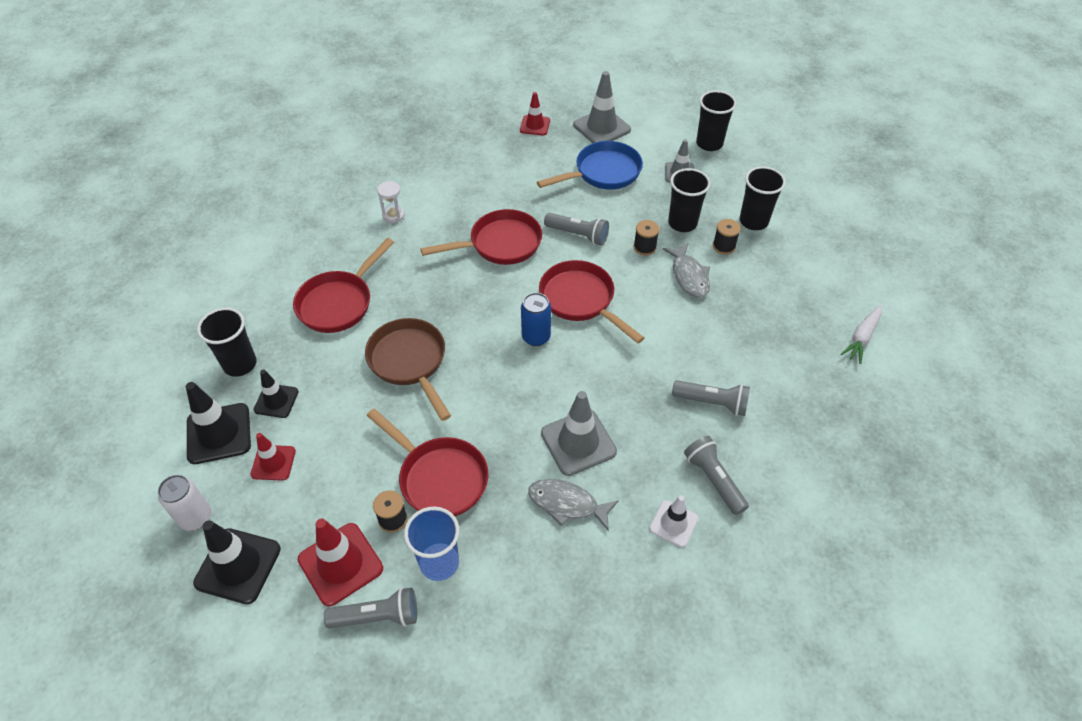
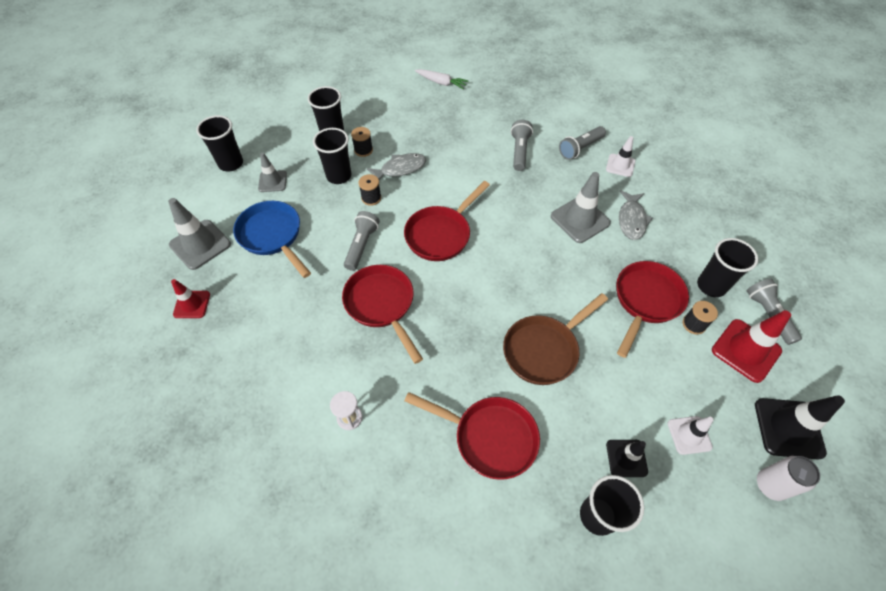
camera: 100 degrees left, 5 degrees up
black traffic cone [186,382,251,464] -> none
red traffic cone [251,433,296,481] -> white traffic cone [668,416,713,455]
blue cup [404,506,460,581] -> black cup [697,238,758,297]
blue can [521,293,551,346] -> none

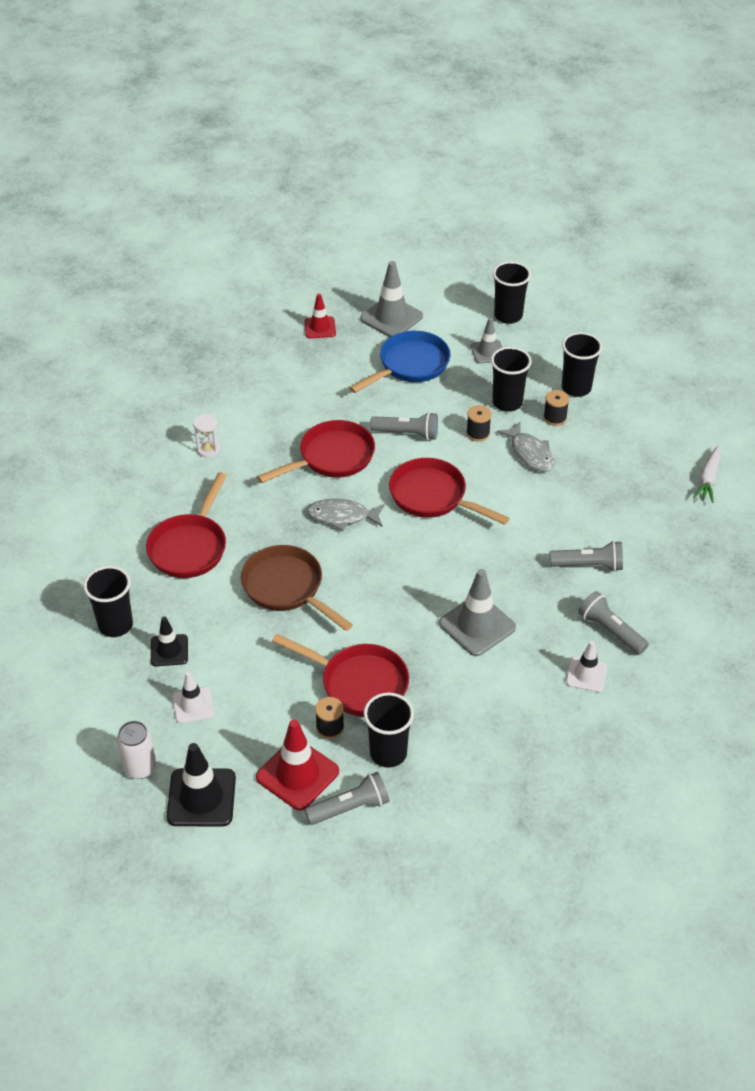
camera: 85 degrees right, 10 degrees down
grey fish [619,190,653,240] -> grey fish moved to [307,499,385,531]

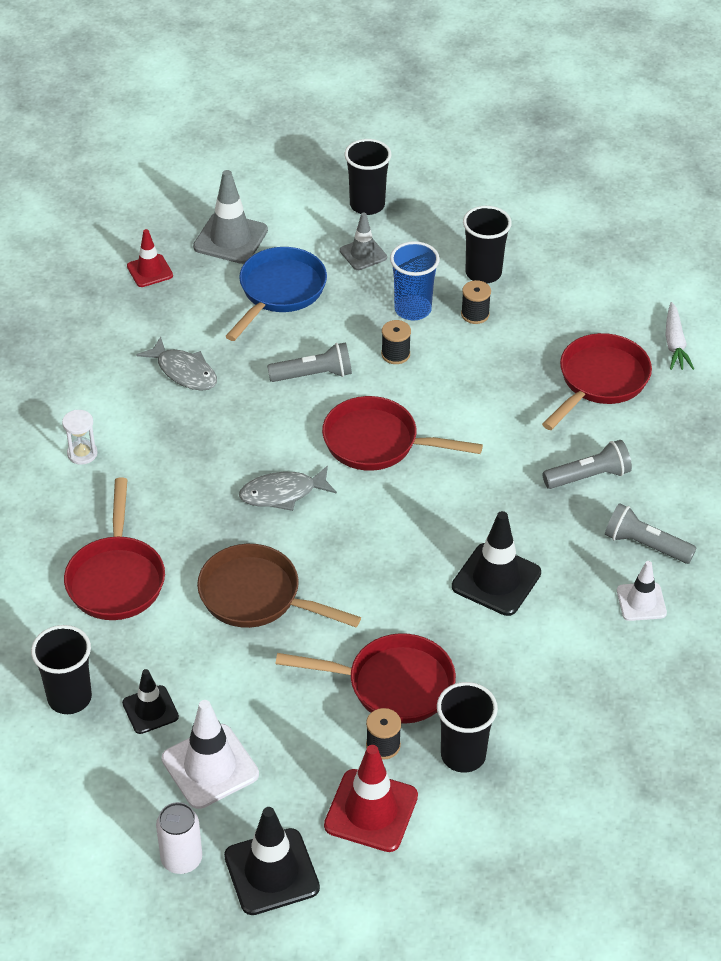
camera: 20 degrees left, 0 degrees up
white traffic cone [173,672,214,723] -> white traffic cone [162,700,259,809], size x1.63
red pan [257,420,375,483] -> red pan moved to [542,333,652,430]
grey flashlight [304,772,389,825] -> none
grey traffic cone [439,569,516,656] -> black traffic cone [452,511,541,616]
black cup [491,347,532,412] -> blue cup [390,241,440,320]
grey fish [497,422,555,472] -> grey fish moved to [137,337,217,391]

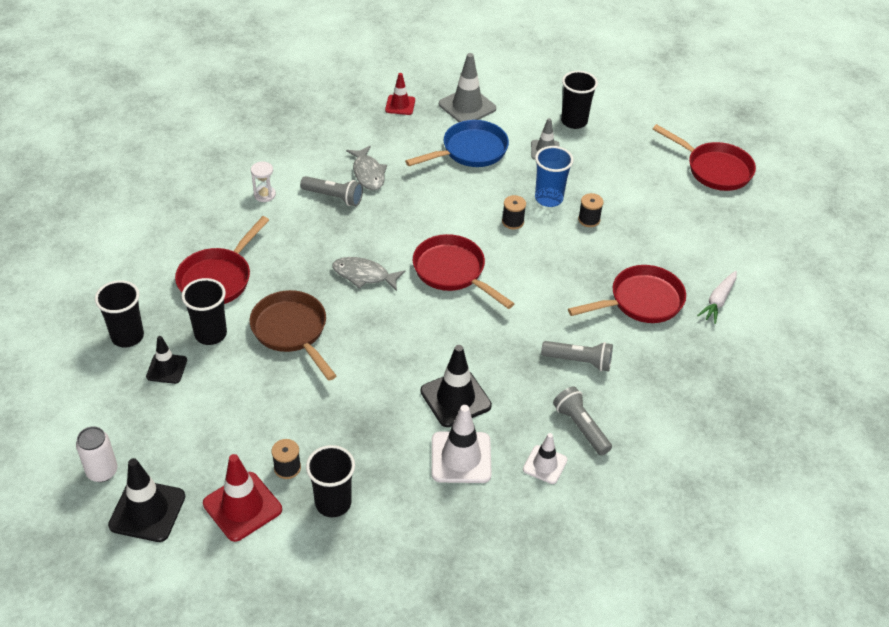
camera: 30 degrees right, 0 degrees up
white traffic cone [162,700,259,809] -> white traffic cone moved to [432,405,492,483]
grey flashlight [267,342,352,382] -> grey flashlight moved to [300,176,363,206]
red pan [276,633,456,724] -> red pan moved to [653,124,756,191]
black cup [463,206,512,283] -> black cup moved to [181,278,227,345]

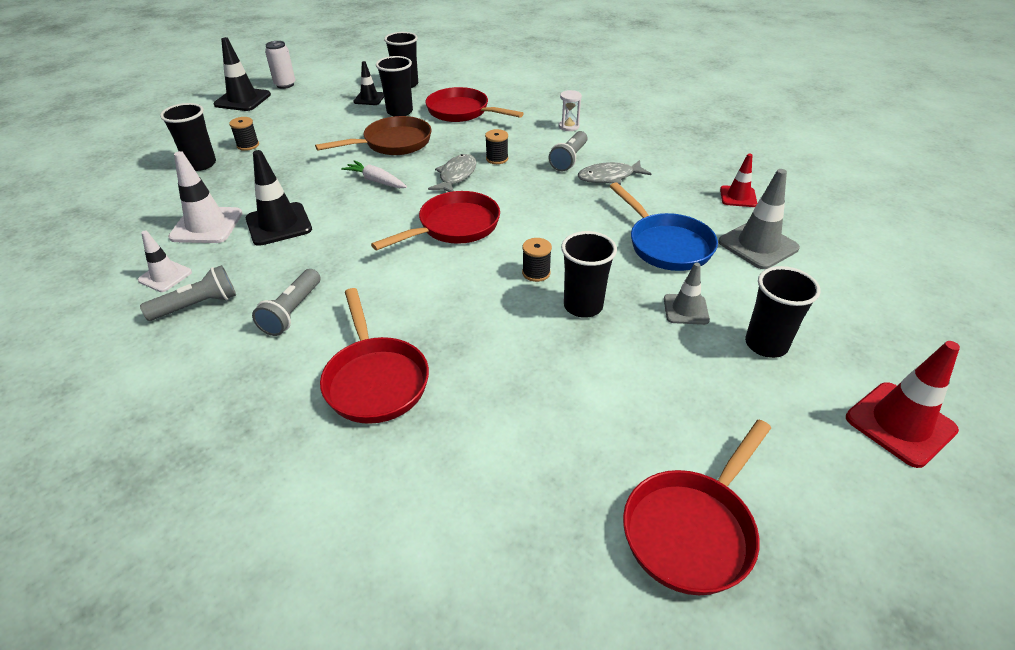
camera: 95 degrees right, 5 degrees down
red traffic cone [203,454,282,542] -> red traffic cone moved to [846,341,960,468]
blue cup [535,146,574,207] -> black cup [561,231,617,318]
black spool [578,193,604,227] -> black spool moved to [485,129,508,164]
white carrot [697,271,737,324] -> white carrot moved to [341,160,407,188]

